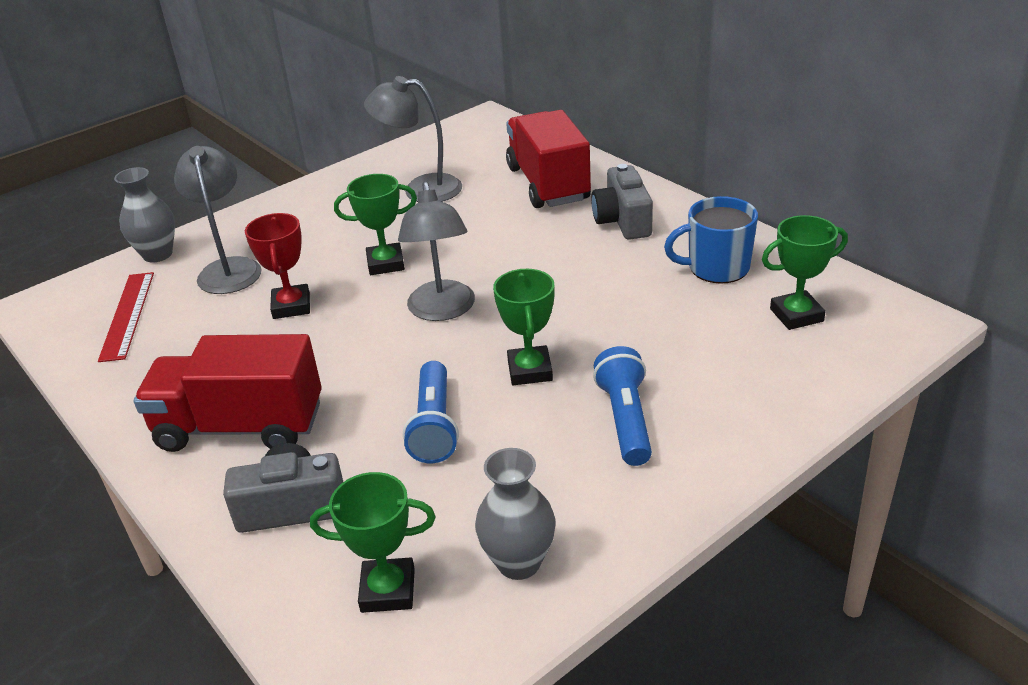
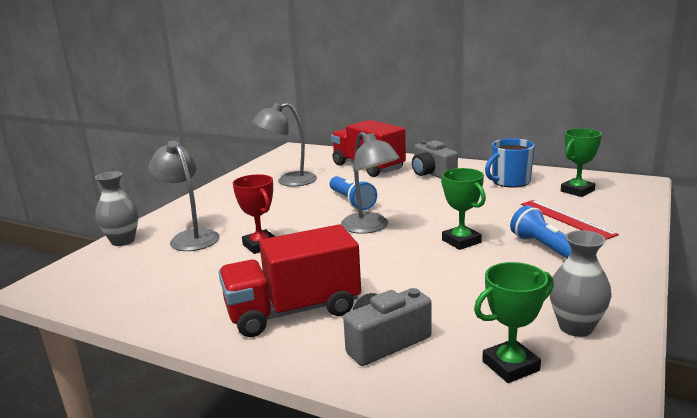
camera: 25 degrees left, 15 degrees down
red ruler [98,272,154,362] -> red ruler moved to [521,200,619,240]
green trophy [334,174,417,275] -> none
blue flashlight [403,361,459,463] -> blue flashlight moved to [330,176,377,210]

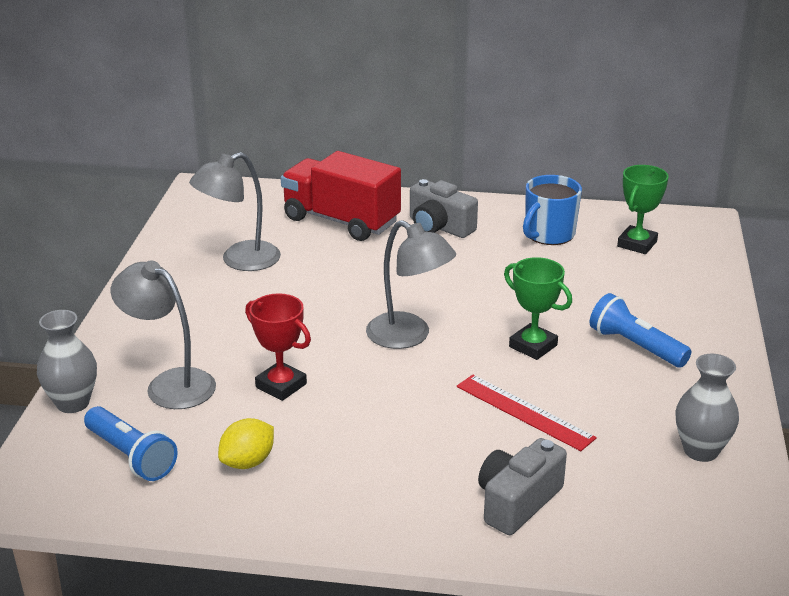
camera: 20 degrees left, 10 degrees up
red truck [218,224,361,337] -> none
blue flashlight [330,176,377,210] -> blue flashlight moved to [84,406,178,481]
green trophy [474,262,554,383] -> none
red ruler [521,200,619,240] -> red ruler moved to [457,375,597,451]
none -> yellow lemon [218,418,274,469]

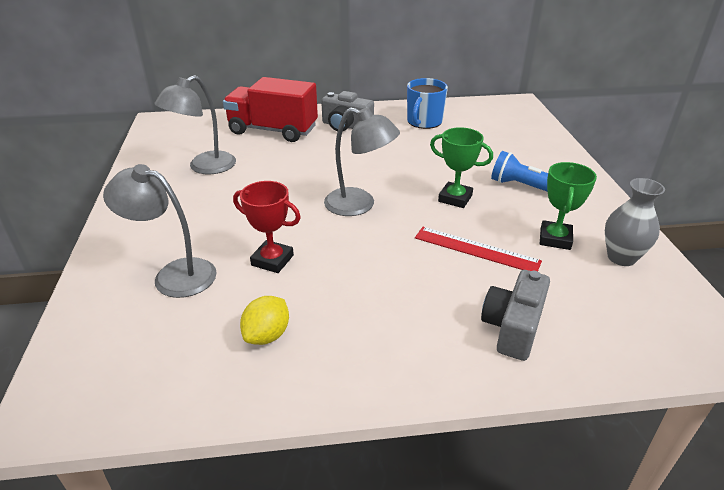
camera: 15 degrees left, 5 degrees up
grey vase [37,310,97,413] -> none
blue flashlight [84,406,178,481] -> none
green trophy [617,165,669,254] -> green trophy moved to [540,162,597,250]

